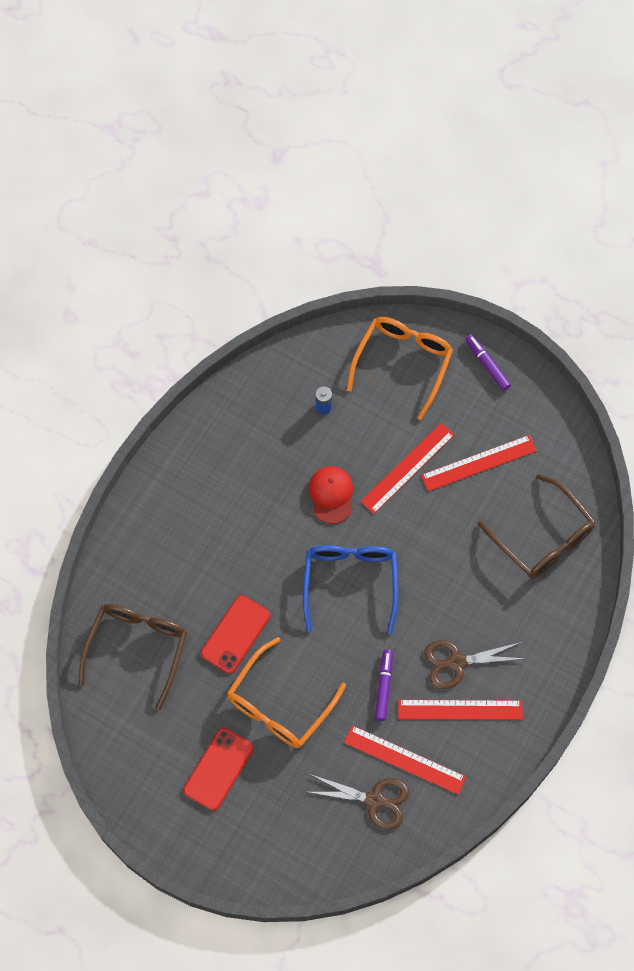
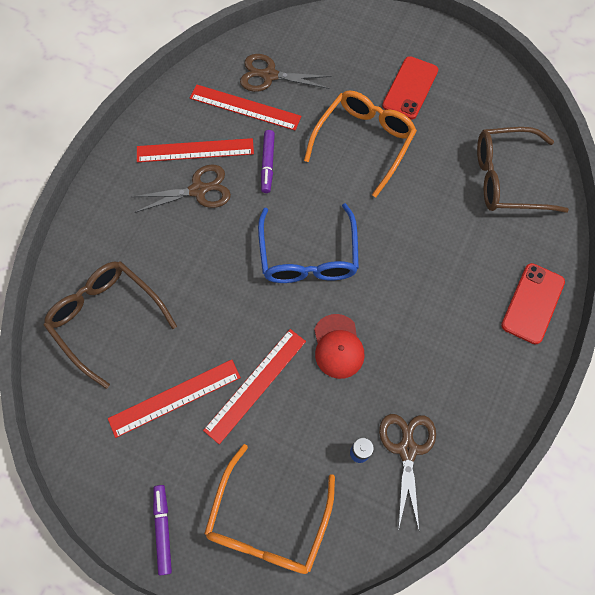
camera: 175 degrees right, 0 degrees up
brown glasses [79,604,187,711] -> brown glasses turned 75 degrees clockwise [477,127,569,213]
red phone [201,595,270,674] -> red phone moved to [501,263,565,344]
purple marker [465,334,511,391] -> purple marker turned 150 degrees counterclockwise [153,485,172,576]
none -> brown scissors [379,414,436,531]

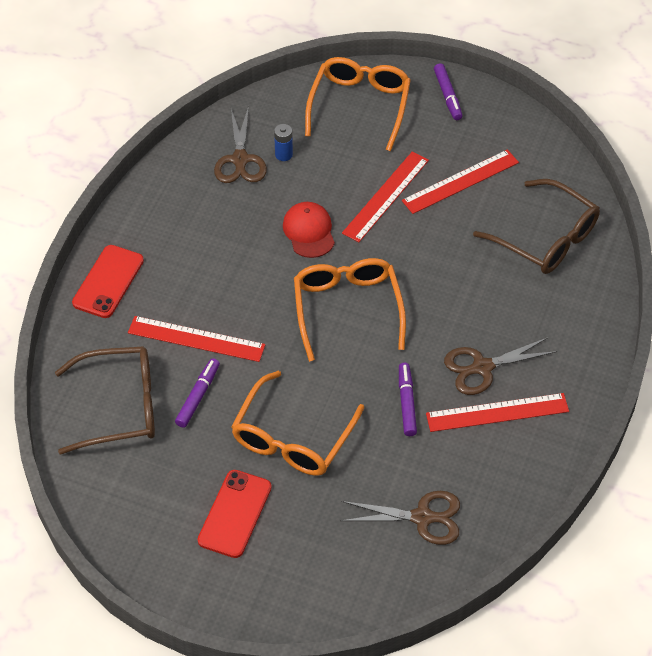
camera: 175 degrees right, 15 degrees down
red ruler [190,84,301,130] -> red ruler moved to [128,316,265,362]
blue glasses [258,203,359,283] -> orange glasses [294,258,406,362]
none -> purple marker [175,358,220,428]

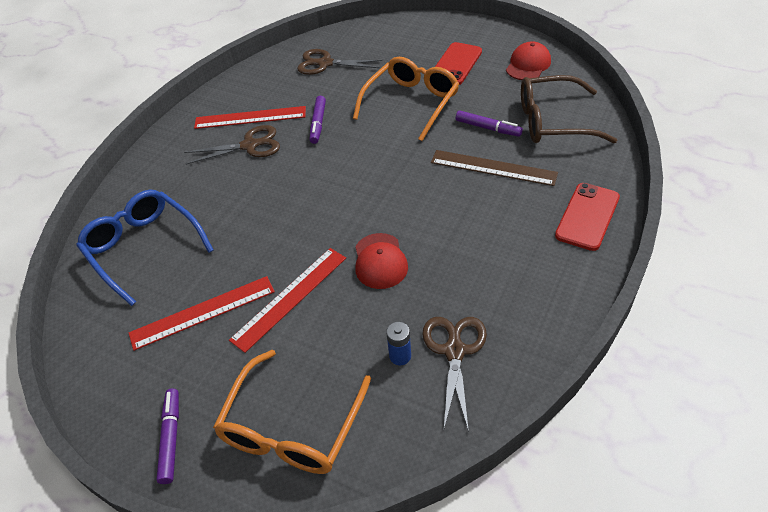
camera: 170 degrees left, 5 degrees down
red ruler [128,316,265,362] -> brown ruler [431,150,558,186]
purple marker [175,358,220,428] -> purple marker turned 90 degrees counterclockwise [456,111,523,137]
orange glasses [294,258,406,362] -> none
brown glasses [473,179,600,274] -> blue glasses [76,190,214,306]
none -> red cap [506,41,551,80]

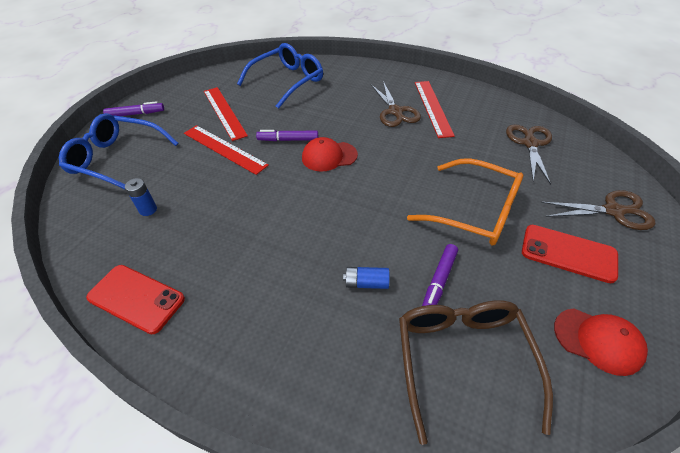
camera: 85 degrees right, 0 degrees up
orange glasses [213,350,371,474] -> blue glasses [59,113,179,189]
purple marker [309,96,326,144] -> purple marker moved to [256,130,318,141]
red cap [355,233,408,289] -> red cap moved to [302,137,358,172]
brown scissors [422,317,487,432] -> brown scissors moved to [540,190,655,230]
brown ruler [431,150,558,186] -> blue battery [343,267,390,289]
red phone [555,183,620,251] -> red phone moved to [86,265,185,335]

